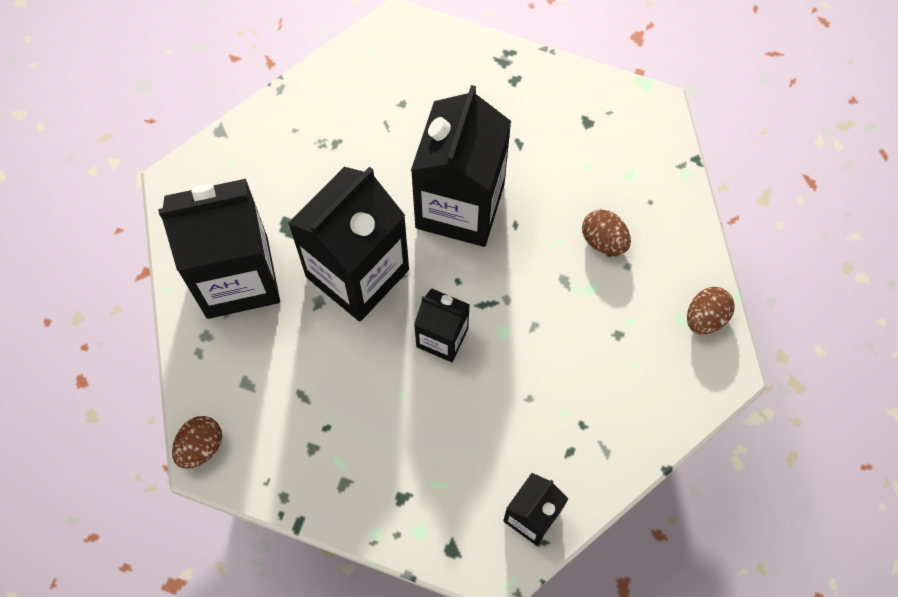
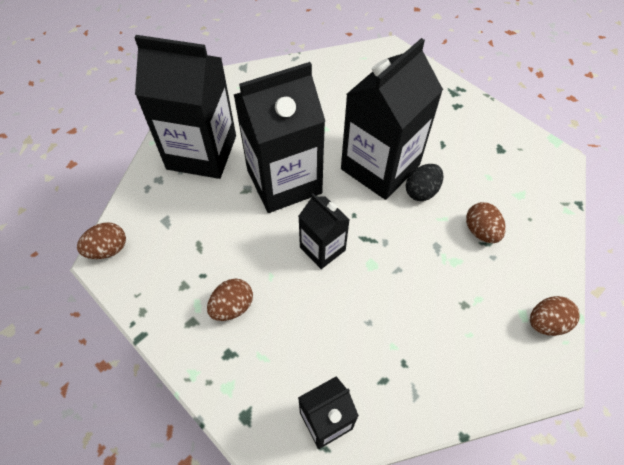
camera: 25 degrees right, 10 degrees down
none -> brown egg [207,279,253,321]
none -> black egg [406,164,444,201]

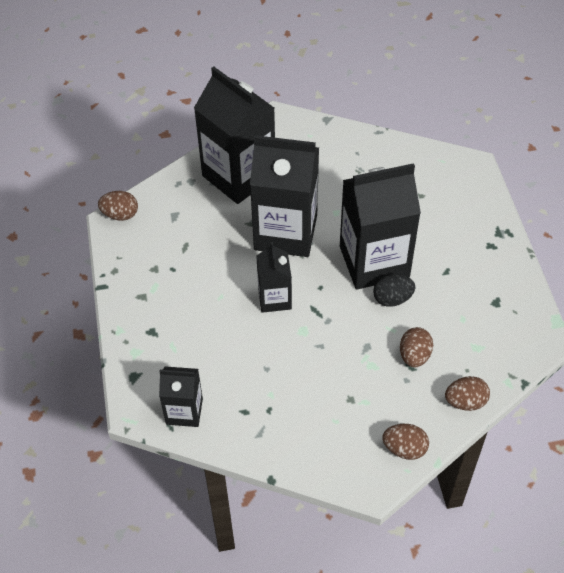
camera: 35 degrees right, 5 degrees down
brown egg [207,279,253,321] -> brown egg moved to [445,376,490,411]

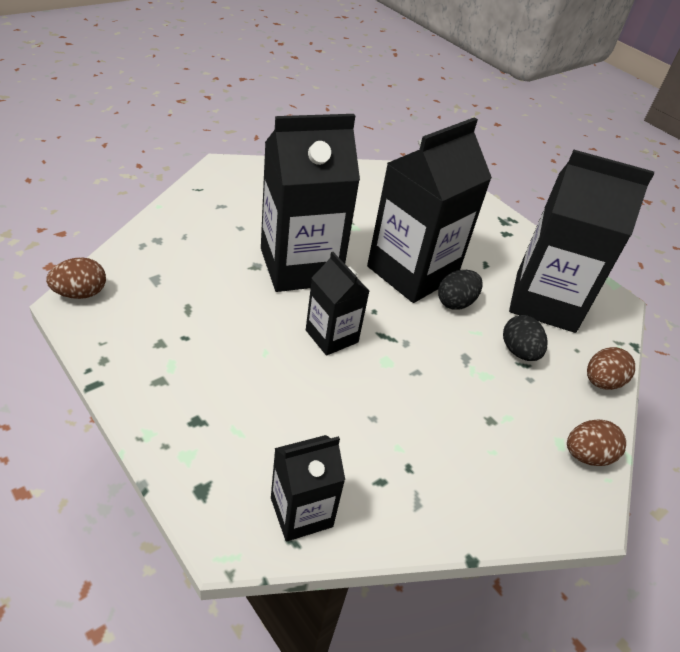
camera: 35 degrees left, 10 degrees down
black carton [194,67,275,204] -> black carton moved to [509,150,654,333]
brown egg [400,327,433,368] -> black egg [503,315,548,361]

